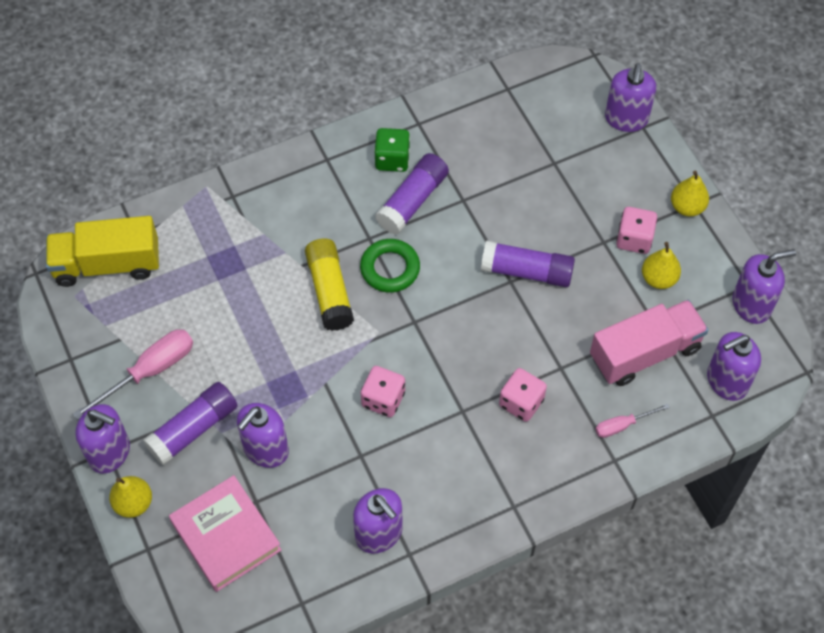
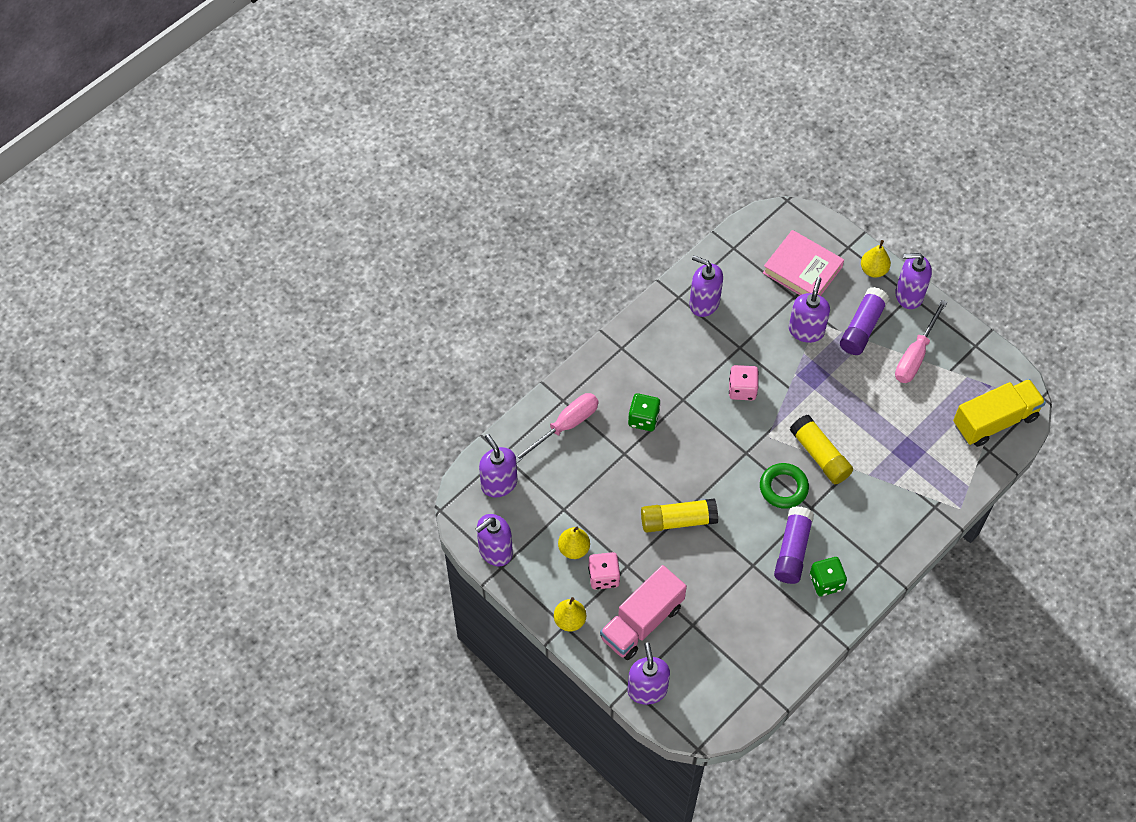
camera: 160 degrees right, 0 degrees up
purple glue stick [481,241,575,287] -> yellow glue stick [641,499,718,532]
pink dice [499,368,547,422] -> green dice [628,393,661,431]
pink truck [590,300,708,386] -> pink truck moved to [600,565,687,660]
pink screwdriver [595,404,670,438] -> pink screwdriver [516,393,599,463], size x1.77
purple soap dispenser [707,332,761,401] -> purple soap dispenser turned 75 degrees counterclockwise [479,434,517,498]

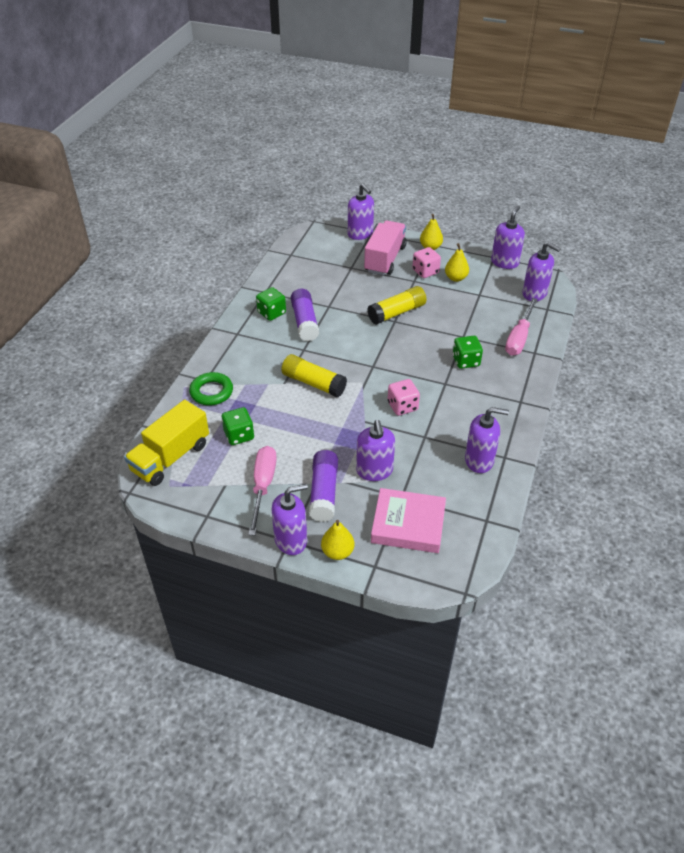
camera: 155 degrees right, 15 degrees down
green ring [760,463,809,509] -> green ring moved to [189,372,233,405]
none -> green dice [222,407,254,445]

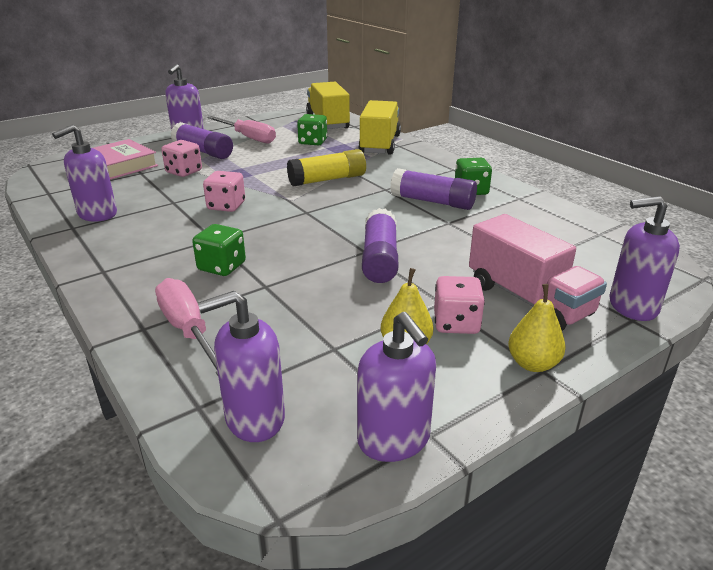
camera: 125 degrees right, 15 degrees down
green ring [189,372,233,405] -> yellow truck [358,100,401,155]
yellow pear [321,520,354,560] -> none
purple soap dispenser [356,420,395,481] -> pink dice [161,140,202,177]
yellow glue stick [367,286,427,325] -> purple glue stick [362,208,398,283]

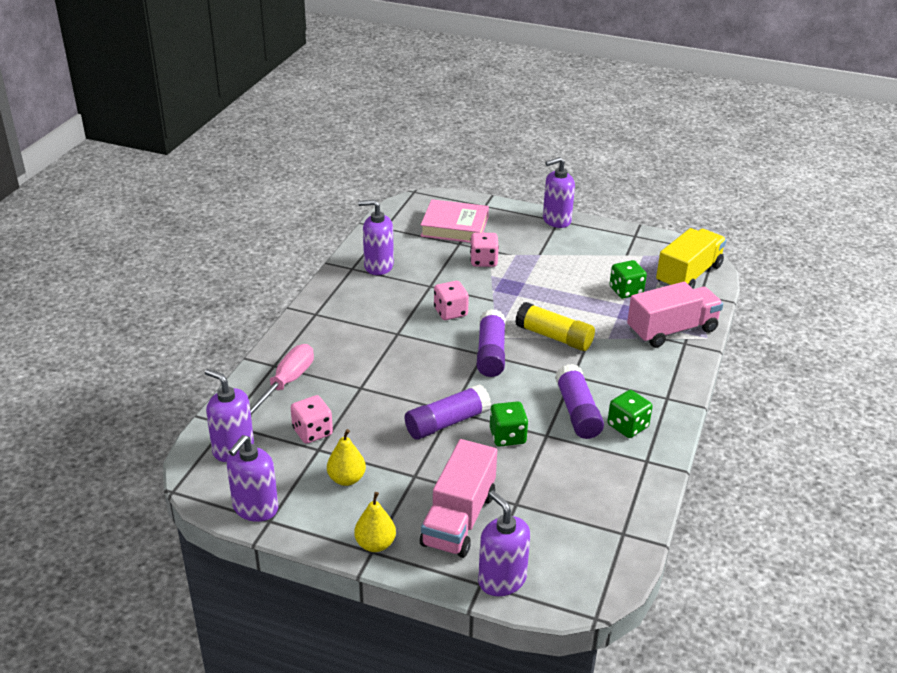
camera: 55 degrees right, 5 degrees up
purple glue stick [170,122,233,159] -> purple glue stick moved to [477,309,506,377]
green dice [192,224,246,276] -> green dice moved to [490,401,528,446]
pink screwdriver [207,116,276,143] -> none
yellow truck [358,100,401,155] -> pink truck [627,282,723,348]
pink dice [434,276,485,334] -> pink dice moved to [291,395,333,444]

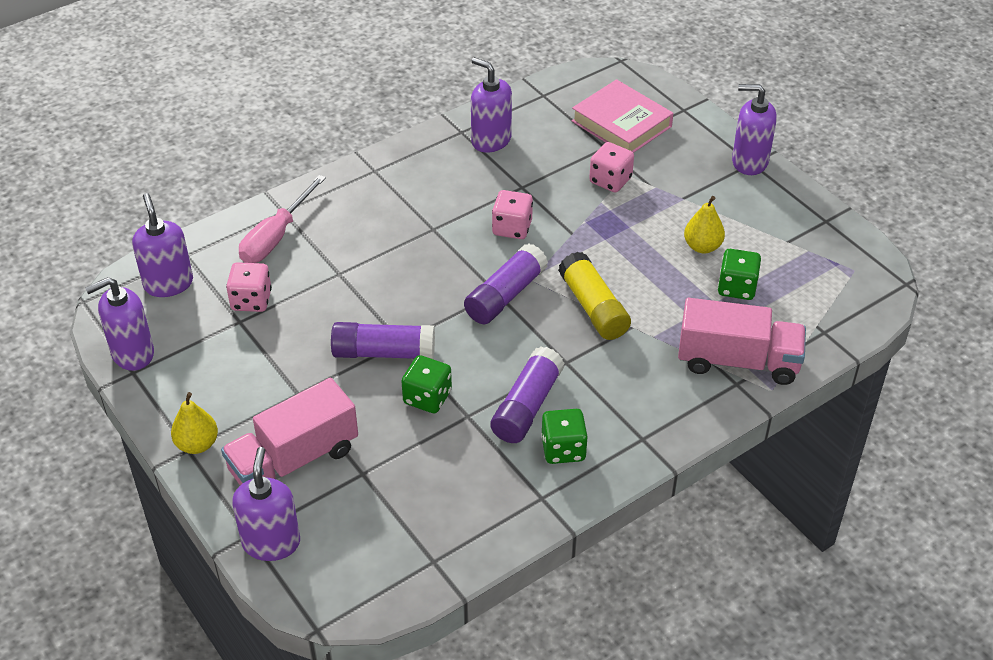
camera: 35 degrees right, 10 degrees up
pink screwdriver [250,344,314,416] -> pink screwdriver turned 150 degrees clockwise [239,175,326,263]
yellow pear [327,429,366,486] -> yellow pear moved to [684,196,725,253]
yellow truck [656,228,726,289] -> none

